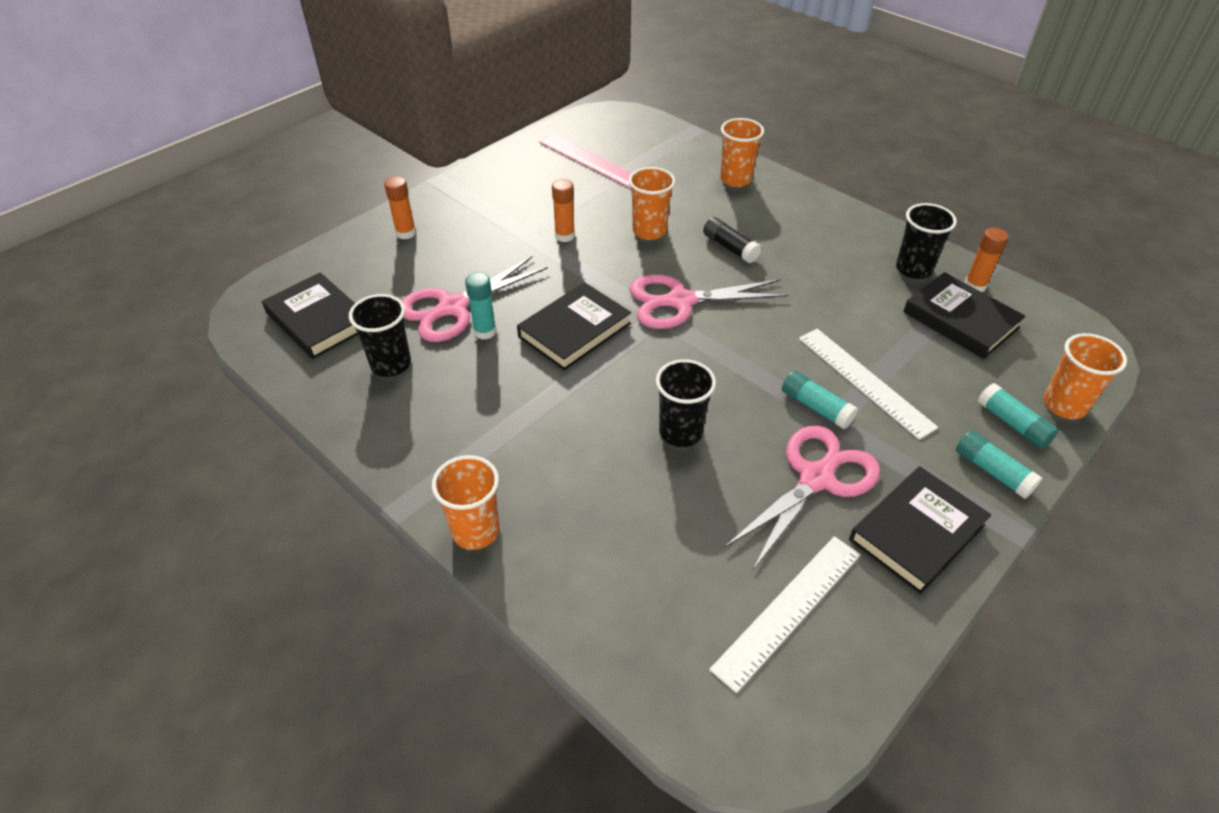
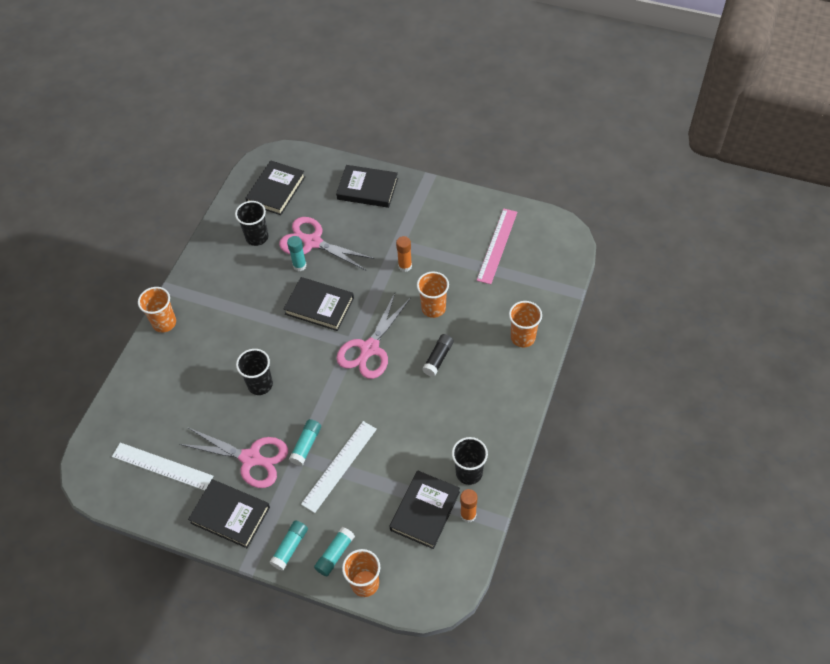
camera: 70 degrees right, 10 degrees up
orange glue stick [384,176,416,239] -> black book [336,165,398,208]
pink scissors [629,275,788,329] -> pink scissors turned 120 degrees counterclockwise [336,293,411,379]

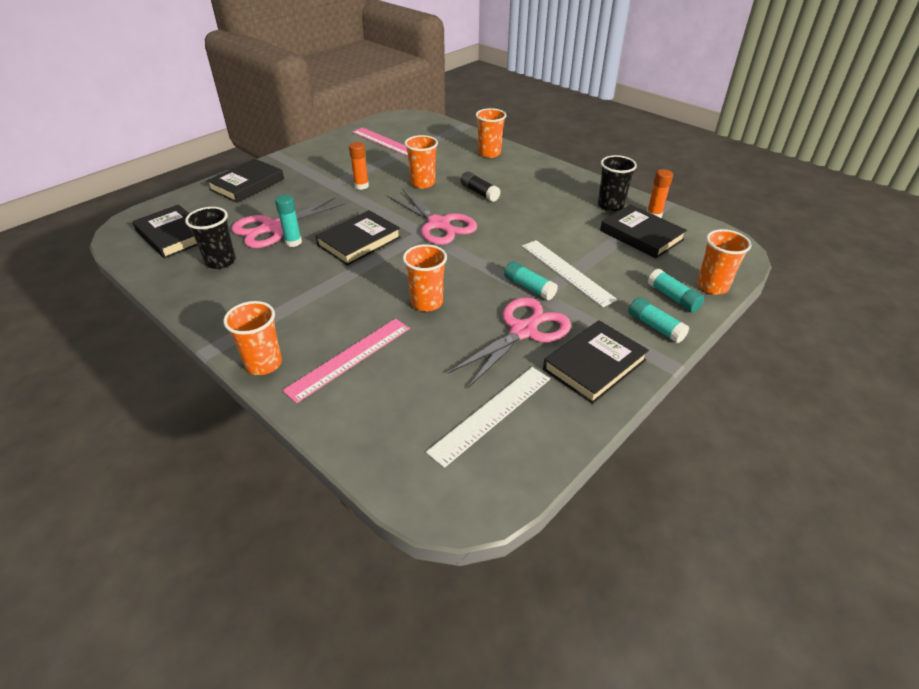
camera: 70 degrees left, 15 degrees down
black cup [236,349,273,395] -> orange cup [403,244,447,311]
none -> pink ruler [282,318,410,403]

